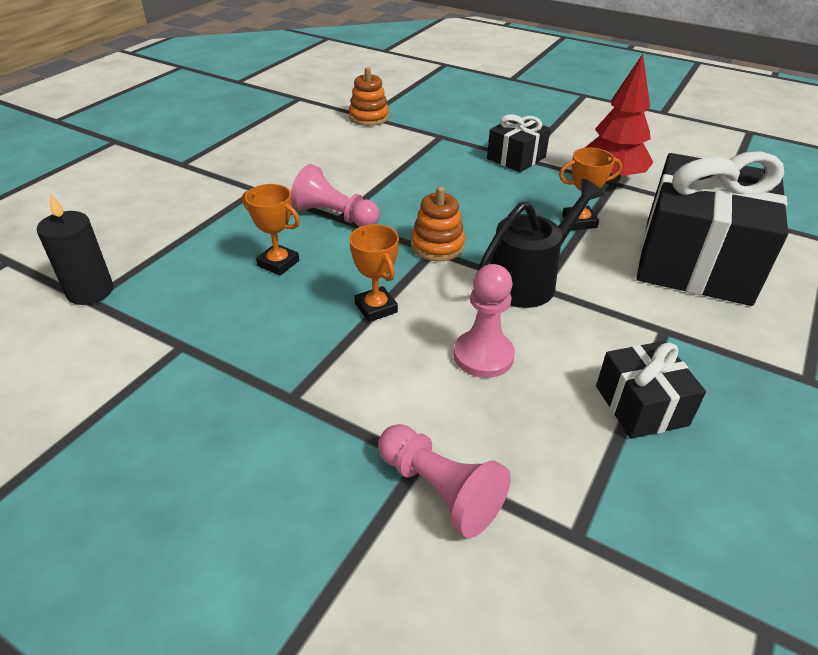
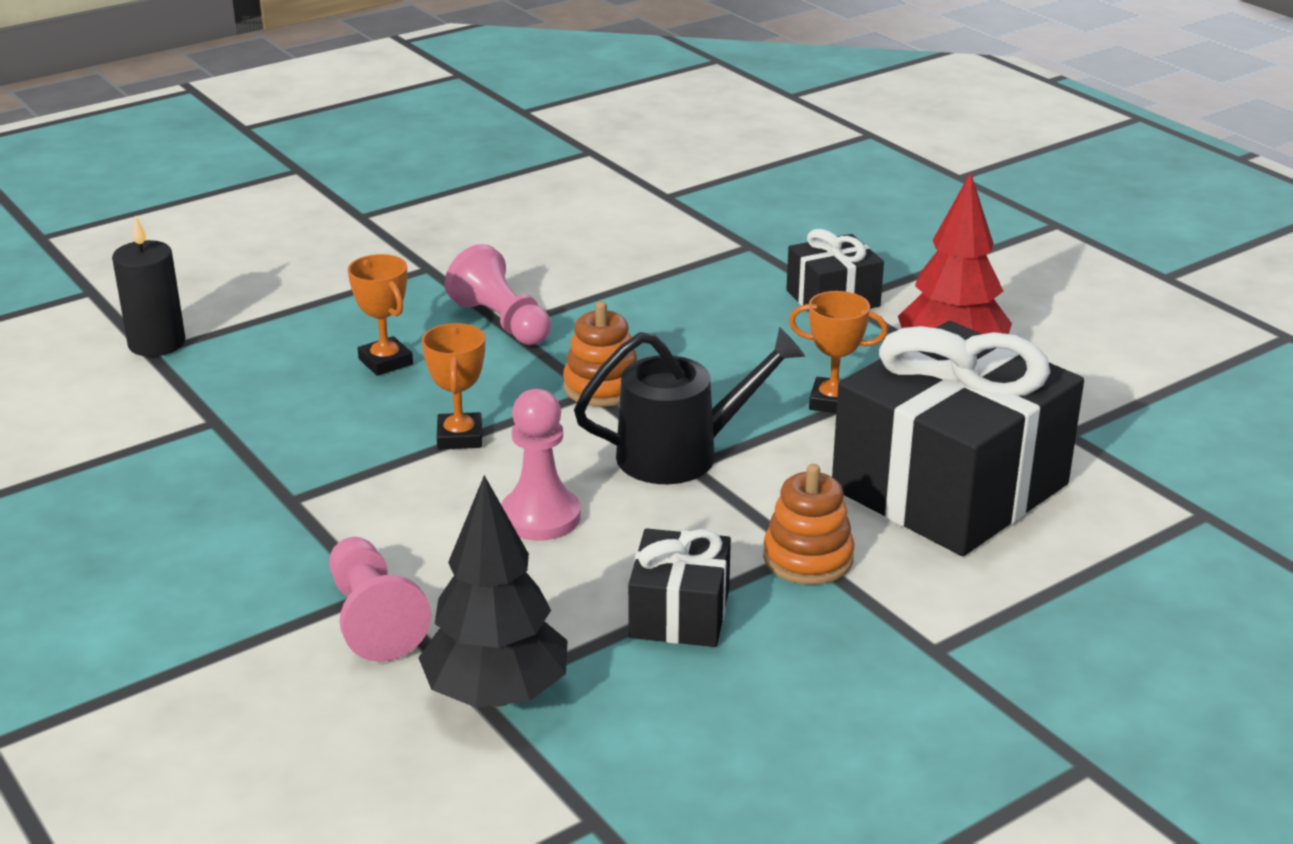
camera: 25 degrees right, 10 degrees down
orange stacking toy [349,67,389,126] -> orange stacking toy moved to [763,464,855,585]
none -> black tree [418,475,568,708]

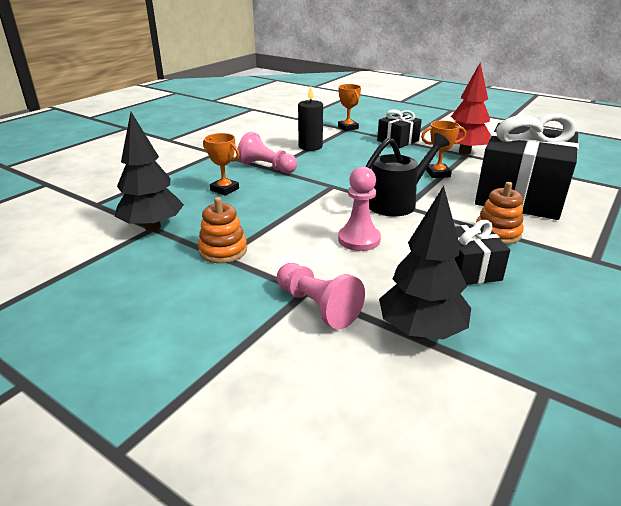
camera: 20 degrees left, 0 degrees up
black candle [112,215,185,357] -> black candle moved to [298,86,323,151]
orange trophy [422,323,485,450] -> orange trophy moved to [338,84,361,131]
orange stacking toy [563,301,637,407] -> orange stacking toy moved to [198,197,247,263]
none -> black tree [115,112,184,231]

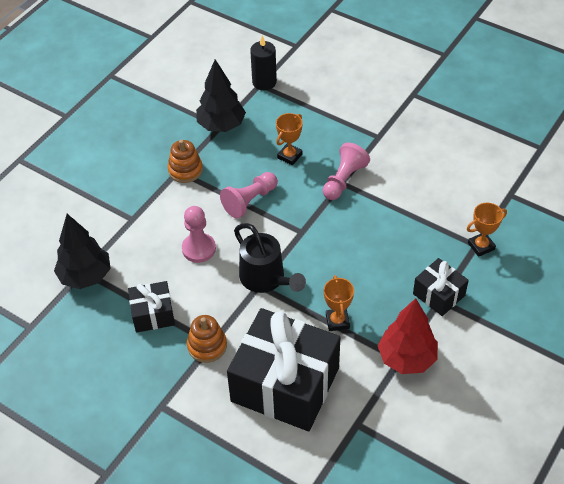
camera: 90 degrees right, 20 degrees up
pink pawn [277,263,365,329] -> pink pawn moved to [220,172,278,219]
black candle [298,86,323,151] -> black candle moved to [250,36,277,90]

